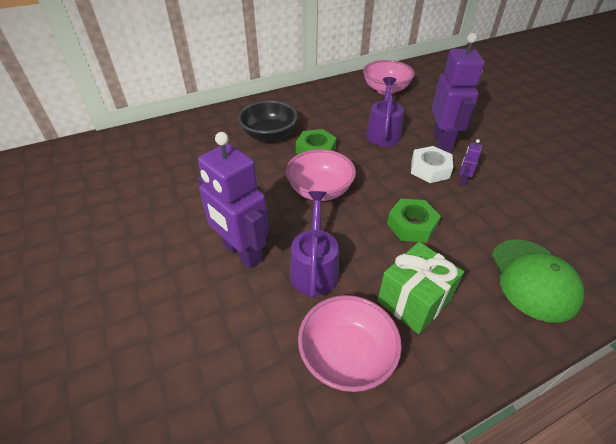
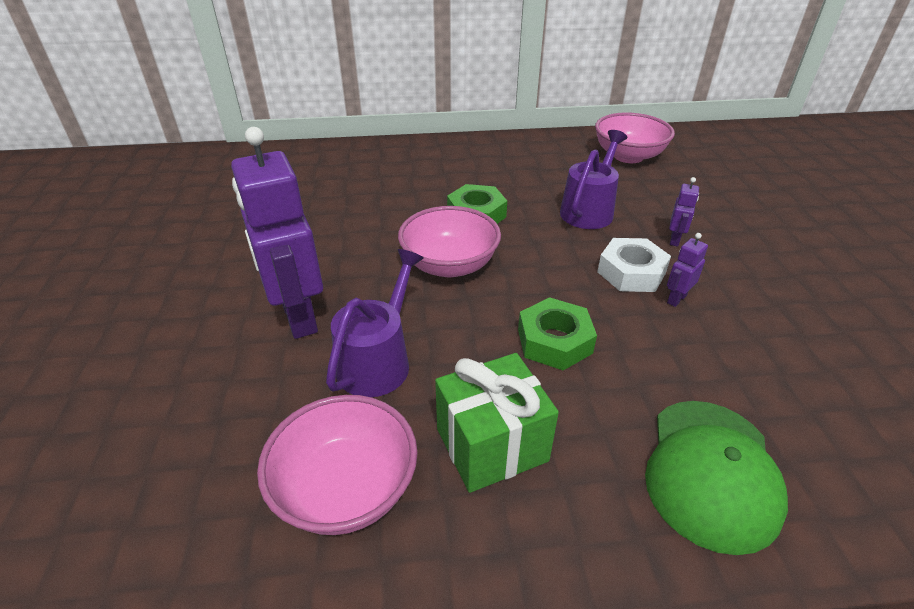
camera: 20 degrees right, 5 degrees down
black bowl [238,100,298,142] -> none
purple robot [432,33,484,152] -> purple robot [669,177,699,247], size x0.42

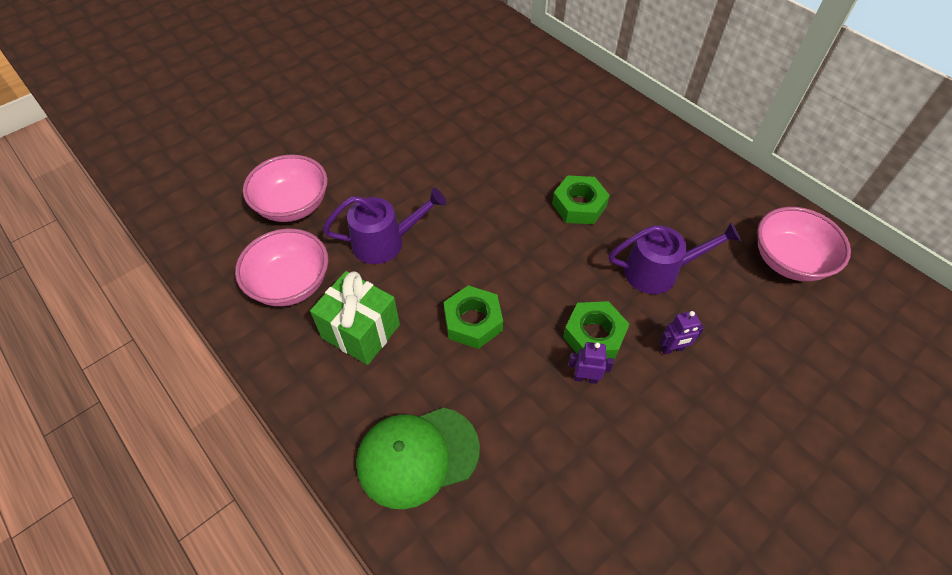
camera: 55 degrees right, 15 degrees up
purple robot [231,127,323,339] -> none
pink bowl [398,206,501,277] -> pink bowl moved to [243,155,328,222]
white nut [597,238,671,292] -> green nut [563,301,630,359]

